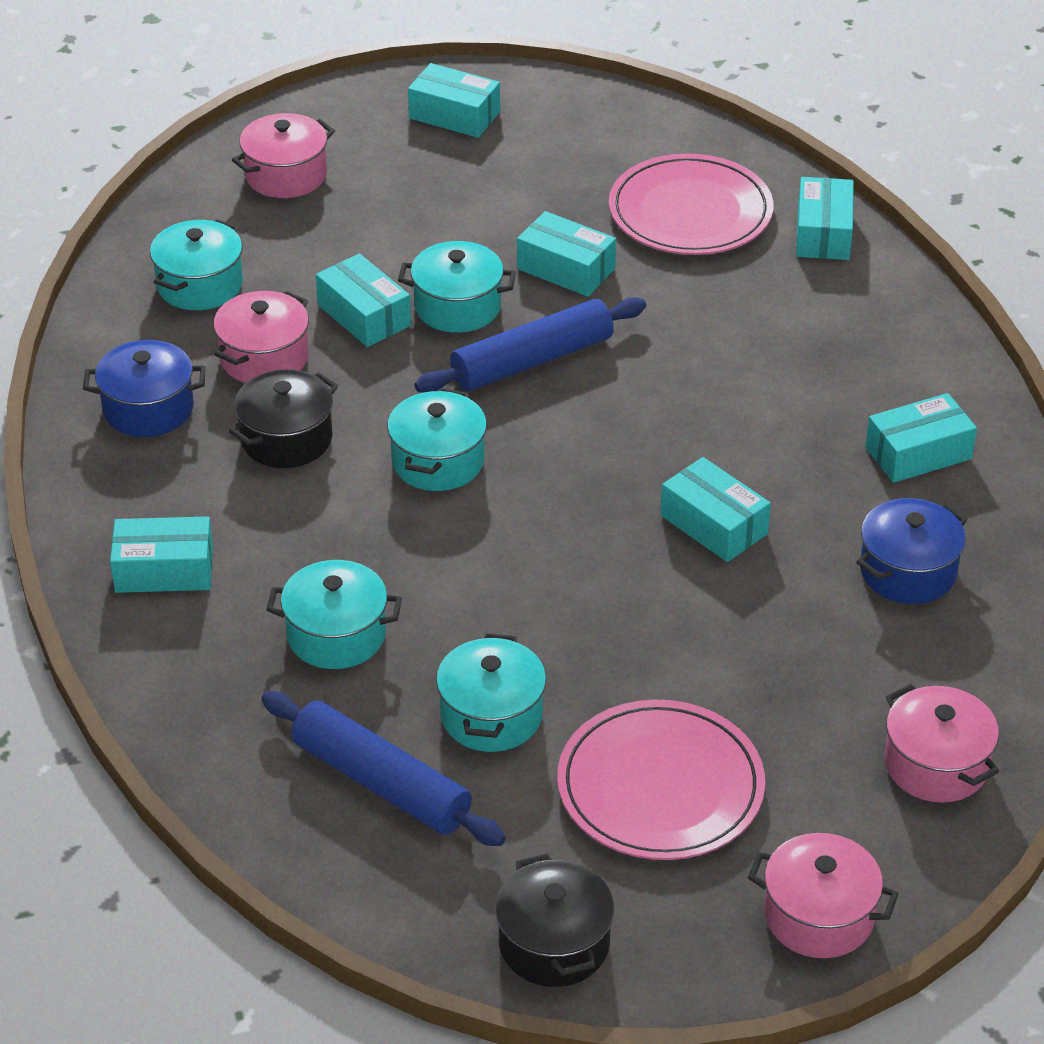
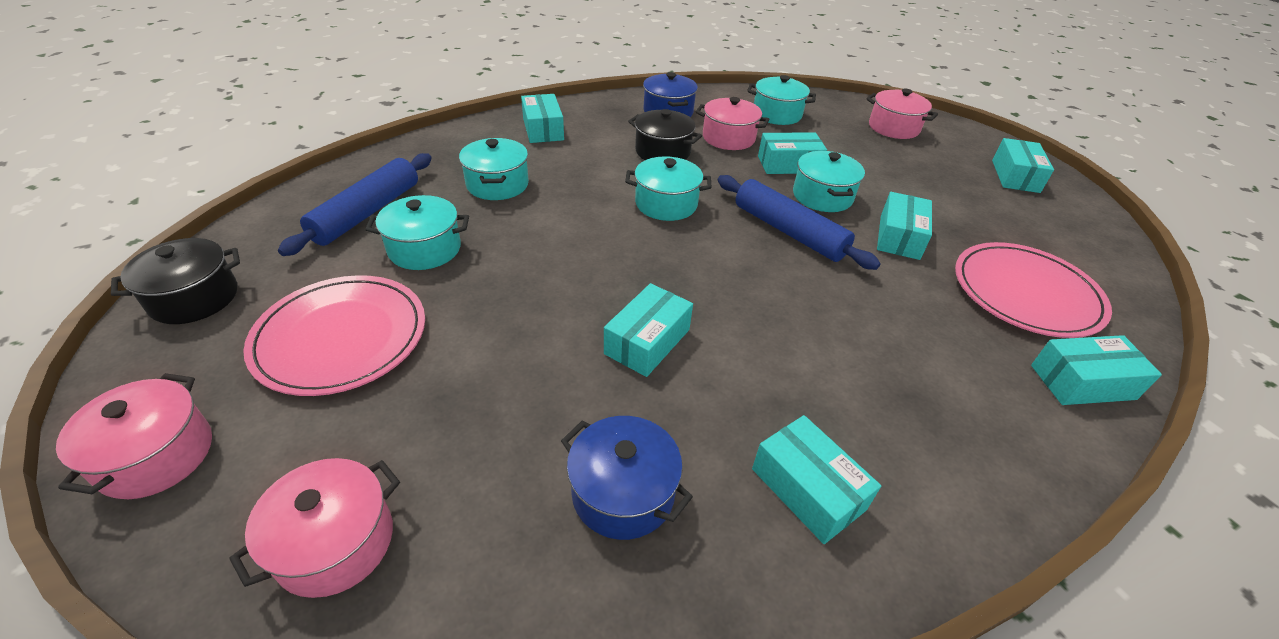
camera: 75 degrees right, 0 degrees up
turquoise box [316,253,411,347] -> turquoise box turned 45 degrees clockwise [758,132,827,174]

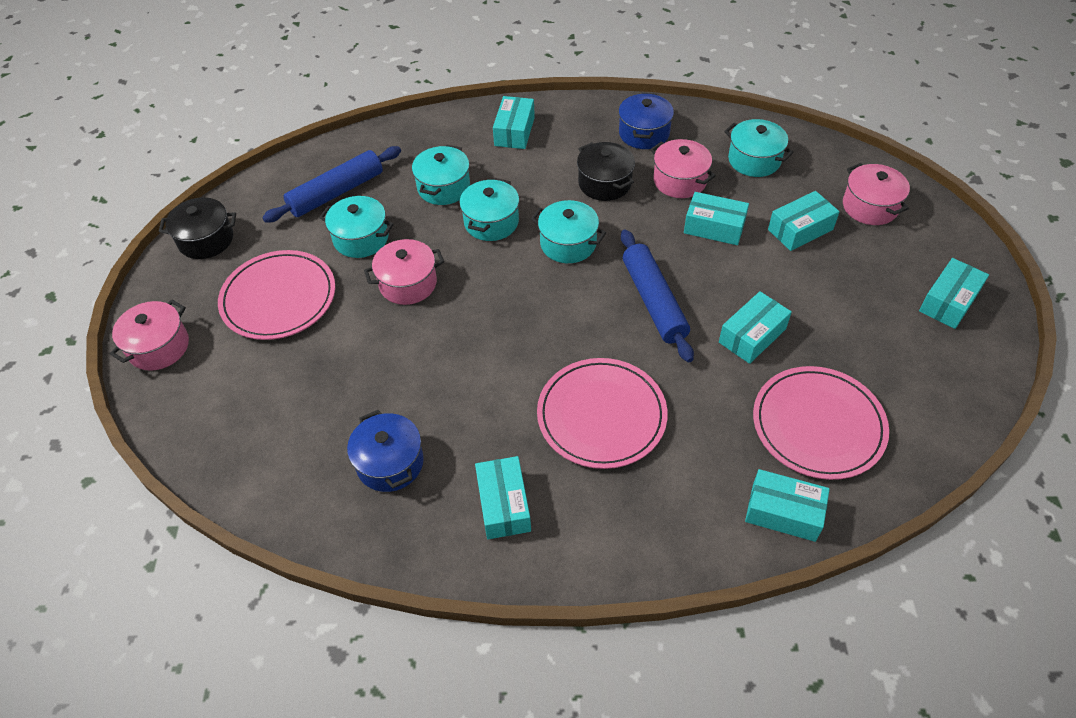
camera: 30 degrees right, 10 degrees up
pink pot [229,458,400,598] -> pink pot moved to [364,239,444,305]
turquoise box [604,283,693,377] -> turquoise box moved to [768,191,840,251]
turquoise pot [793,151,865,212] -> turquoise pot moved to [459,178,519,241]
none -> pink plate [537,358,668,469]

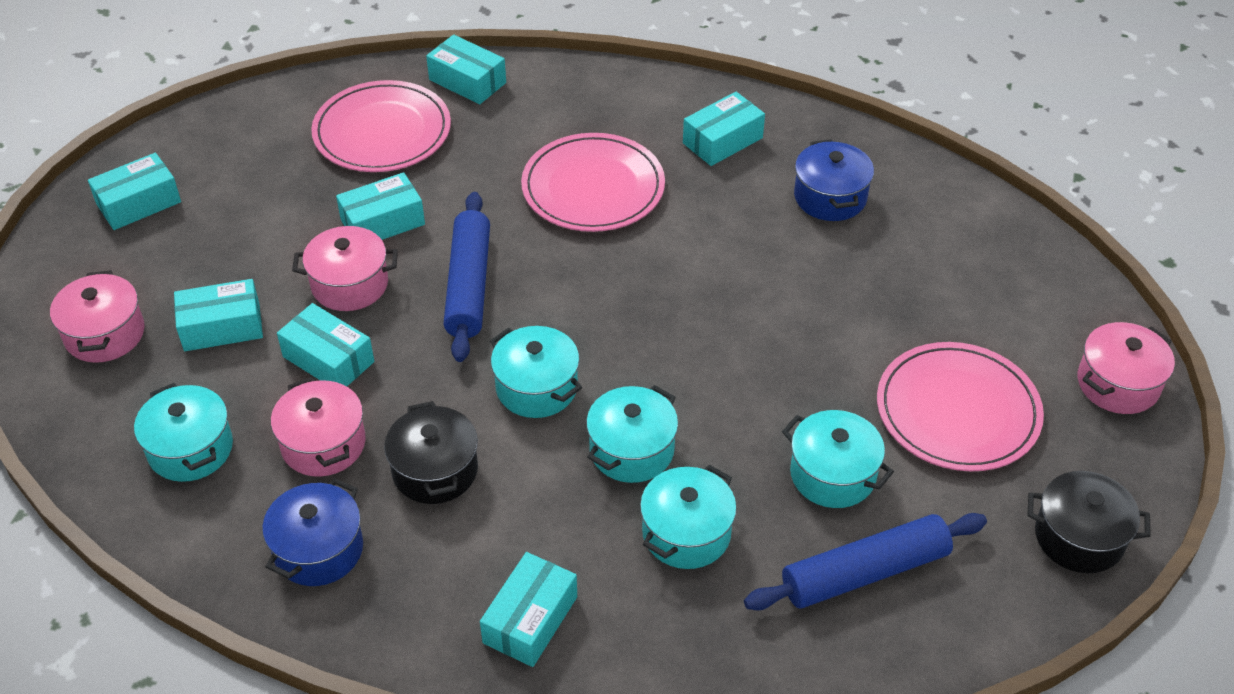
camera: 165 degrees left, 5 degrees down
pink pot [364,239,444,305] -> pink pot moved to [292,226,398,311]
turquoise box [475,456,531,539] -> turquoise box turned 45 degrees clockwise [683,92,765,166]

